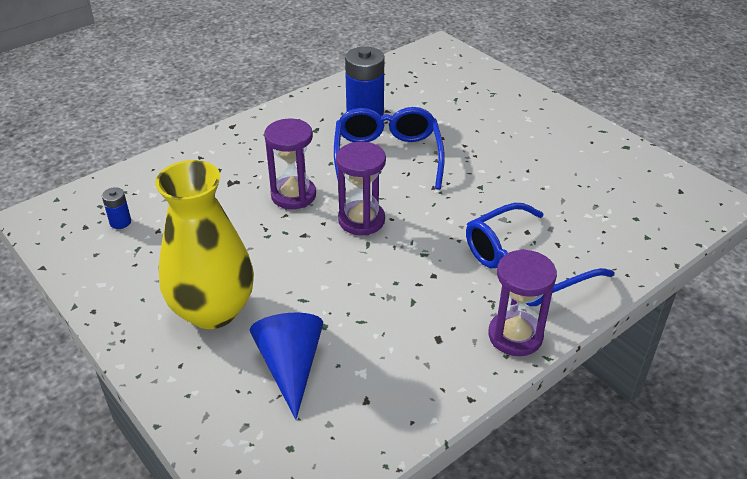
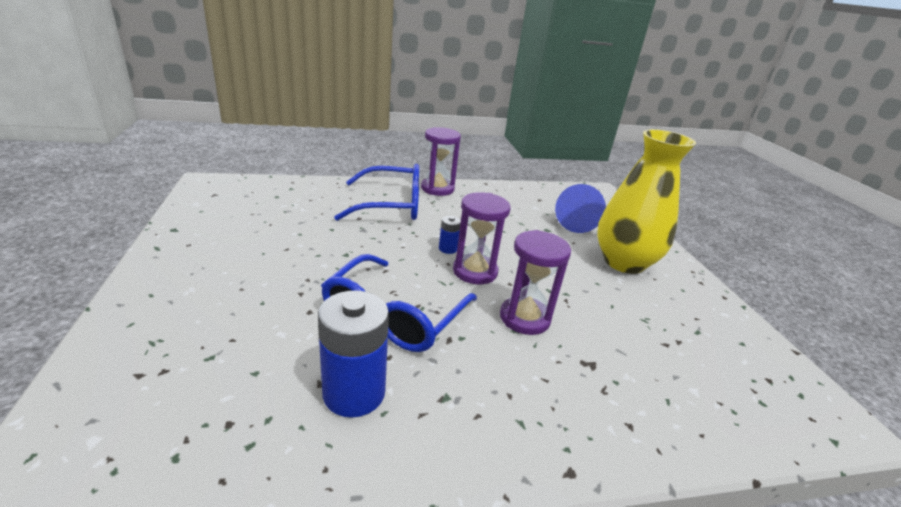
camera: 155 degrees left, 10 degrees down
blue battery [102,187,131,229] -> blue battery moved to [439,216,461,254]

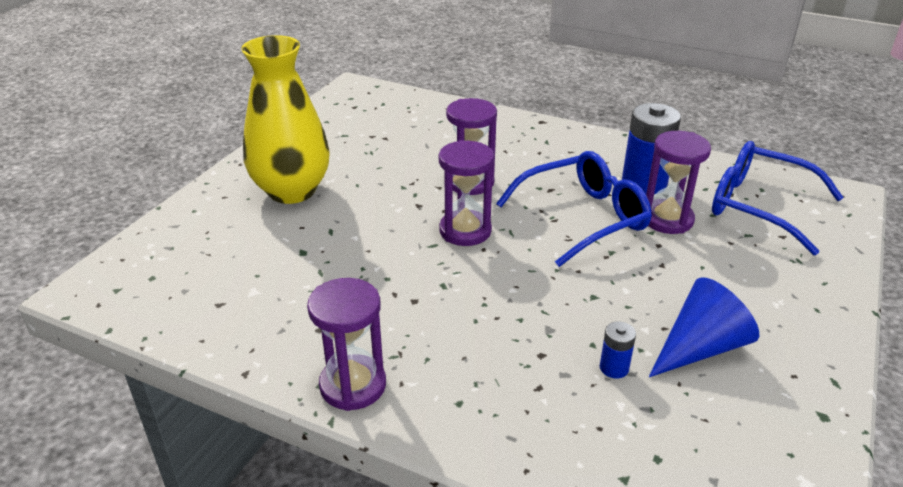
camera: 140 degrees left, 5 degrees up
blue glasses [334,164,419,221] -> blue glasses moved to [712,141,844,255]
blue battery [439,216,461,254] -> blue battery moved to [600,321,636,379]
blue cone [555,184,606,233] -> blue cone moved to [649,277,759,377]
none -> purple hourglass [646,131,711,234]

